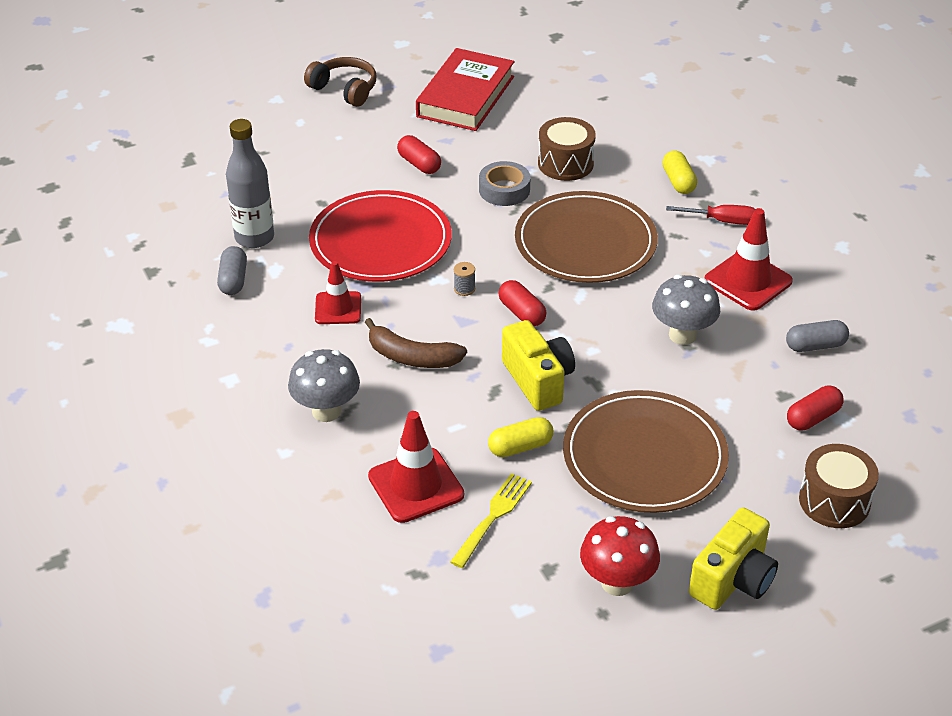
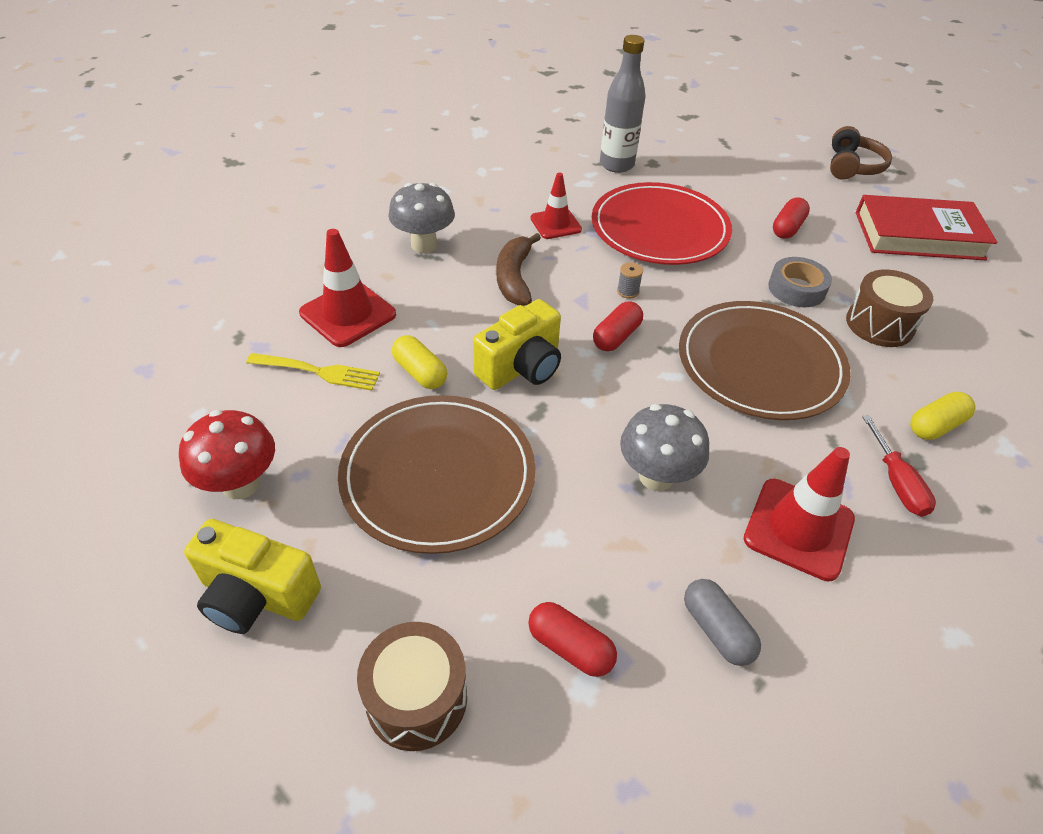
camera: 70 degrees right, 5 degrees up
grey capsule [217,246,247,295] -> none

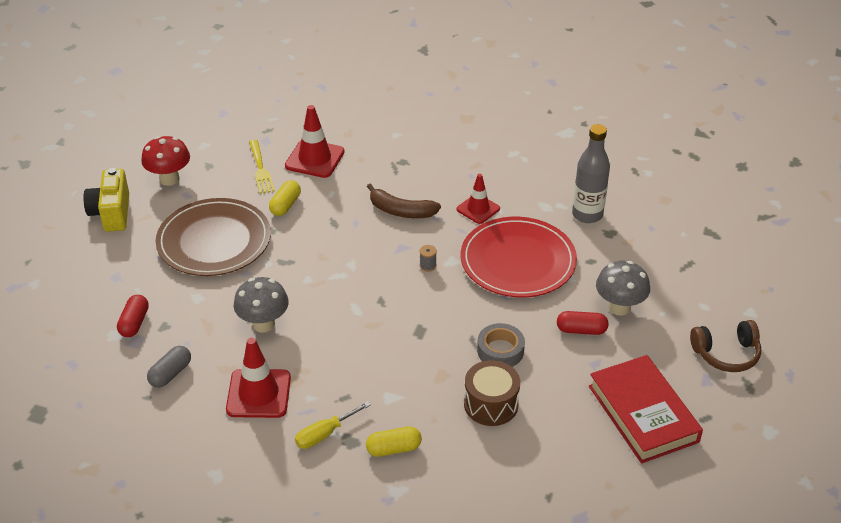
camera: 65 degrees right, 5 degrees down
brown drum [357,622,467,751] -> none
grey mushroom [388,183,455,253] -> grey mushroom moved to [596,261,650,316]
yellow camera [473,299,561,390] -> none
brown banana [496,233,541,306] -> brown banana turned 135 degrees counterclockwise [367,184,441,218]
red capsule [593,302,643,351] -> none
brown plate [679,301,851,420] -> none
red screwdriver [862,415,936,517] -> yellow screwdriver [295,401,371,449]
yellow capsule [910,392,976,440] -> yellow capsule turned 45 degrees counterclockwise [366,426,422,457]

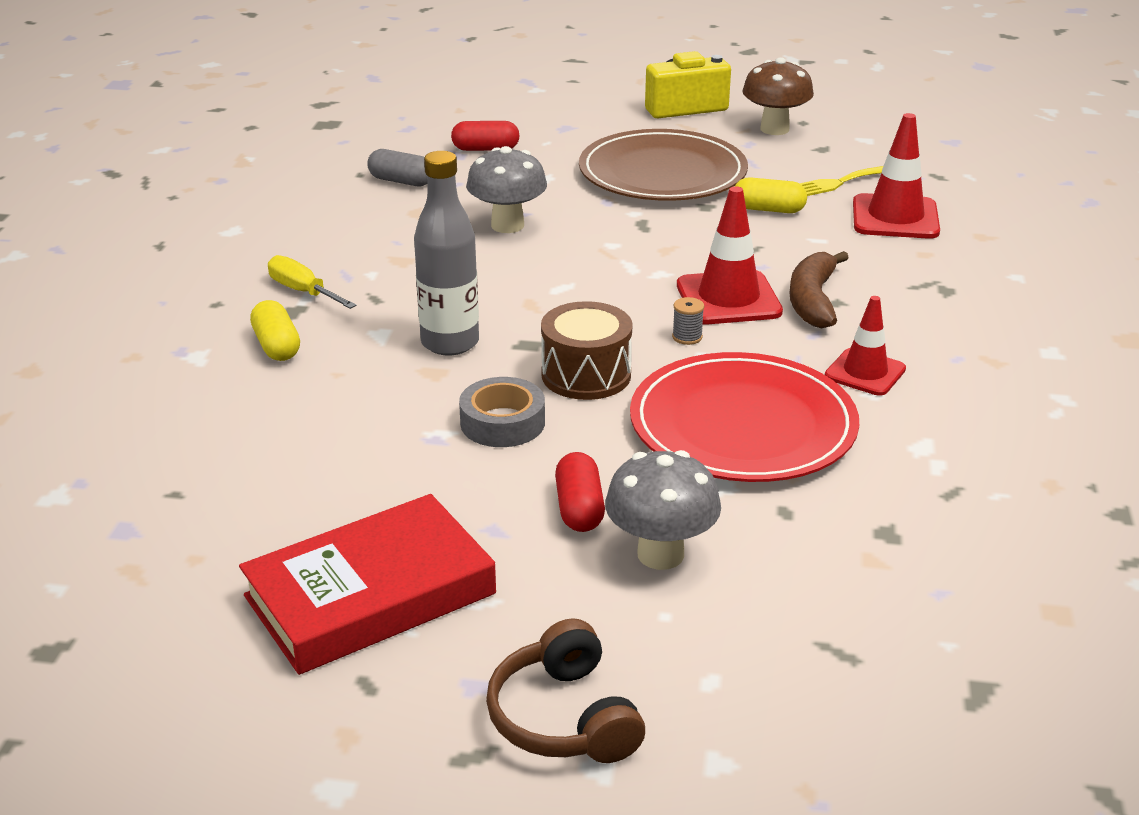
camera: 80 degrees right, 10 degrees down
red mushroom [141,136,190,186] -> brown mushroom [742,57,814,135]
red traffic cone [226,338,291,418] -> red traffic cone moved to [677,186,783,325]
brown drum [464,360,520,426] -> brown drum moved to [541,301,633,400]
grey bottle [572,124,610,223] -> grey bottle moved to [414,151,479,355]

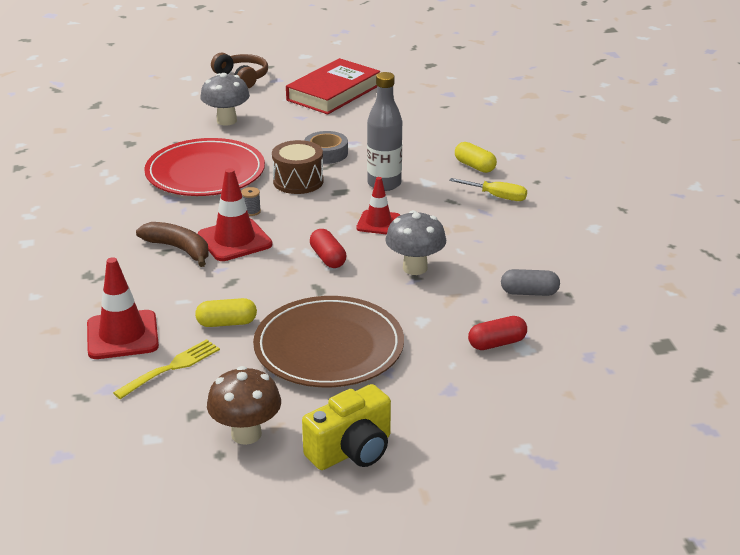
camera: 160 degrees right, 0 degrees up
red capsule [555,452,605,532] -> red capsule moved to [310,229,346,268]
brown banana [790,251,849,328] -> brown banana turned 45 degrees counterclockwise [136,222,209,267]
red traffic cone [825,296,906,396] -> red traffic cone moved to [356,177,400,235]

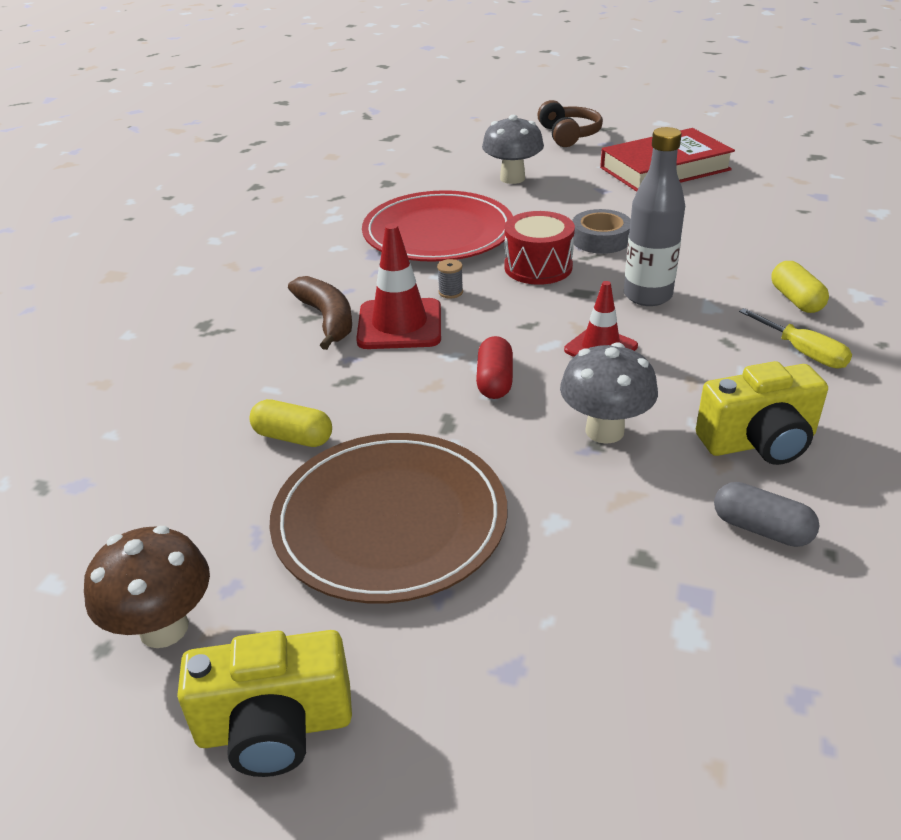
camera: 30 degrees right, 5 degrees up
red traffic cone [87,257,159,359] -> none
yellow fork [113,339,220,399] -> none
brown drum [272,140,324,194] -> red drum [504,211,575,285]
red capsule [468,316,527,350] -> none
none -> yellow camera [696,361,828,465]

